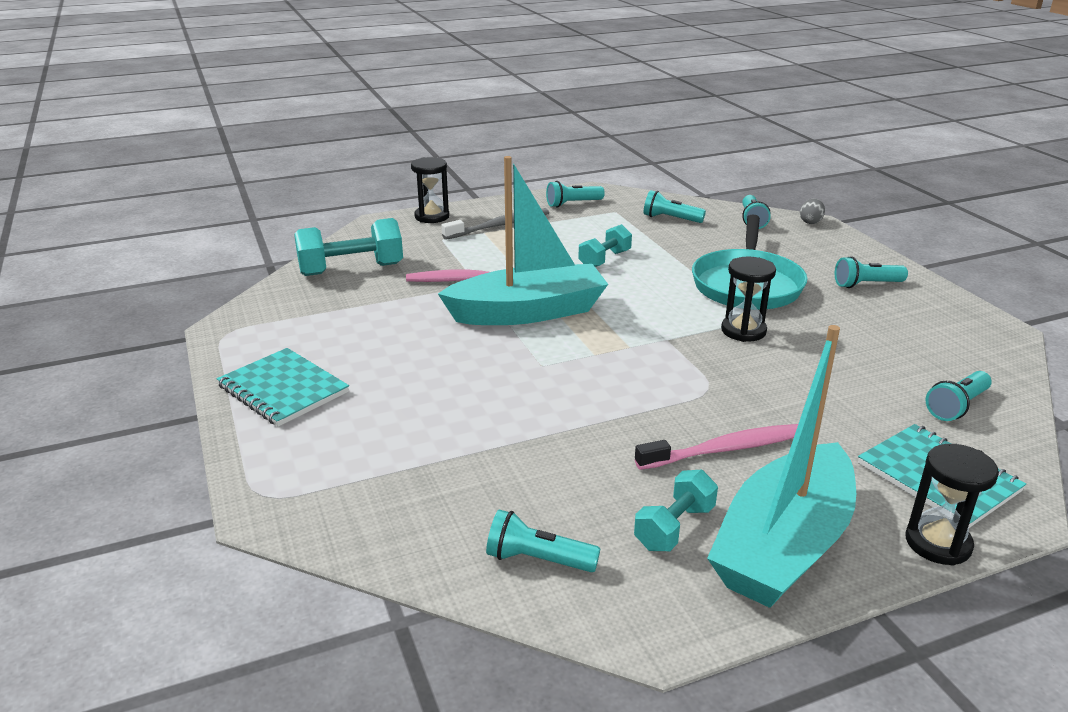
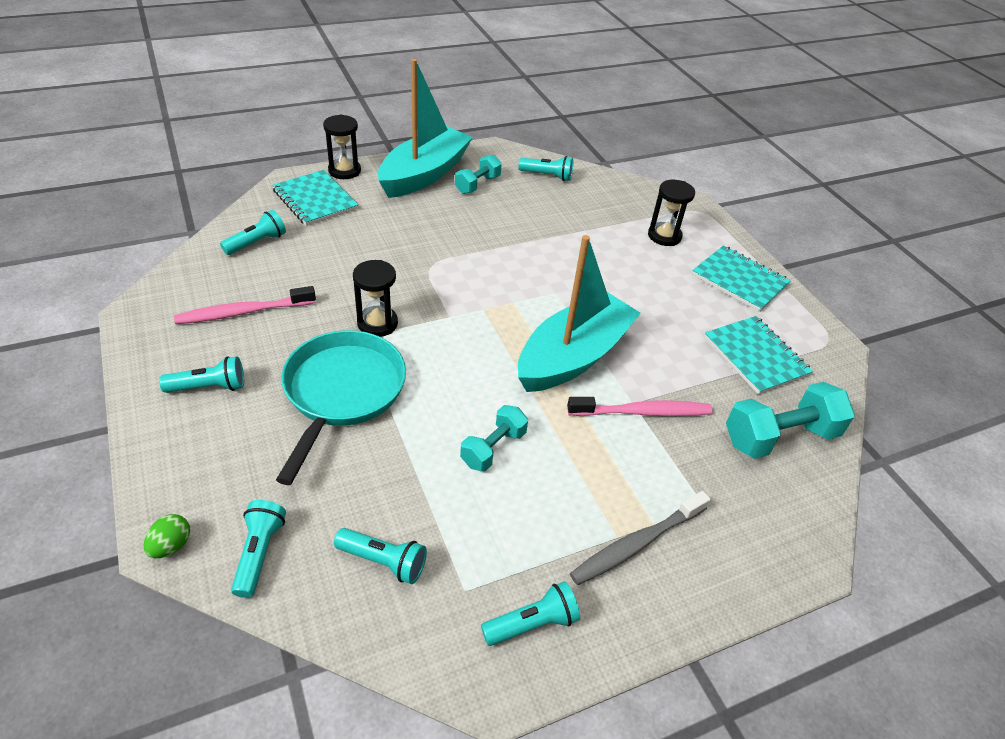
camera: 175 degrees right, 15 degrees up
black hourglass [411,157,449,223] -> black hourglass moved to [648,180,695,246]
turquoise boat [438,156,608,325] -> turquoise boat turned 150 degrees clockwise [518,235,641,392]
pink toothbrush [635,424,798,470] -> pink toothbrush moved to [174,286,316,324]
grey egg [800,198,825,224] -> green egg [144,514,190,558]
none -> turquoise notebook [704,316,813,395]

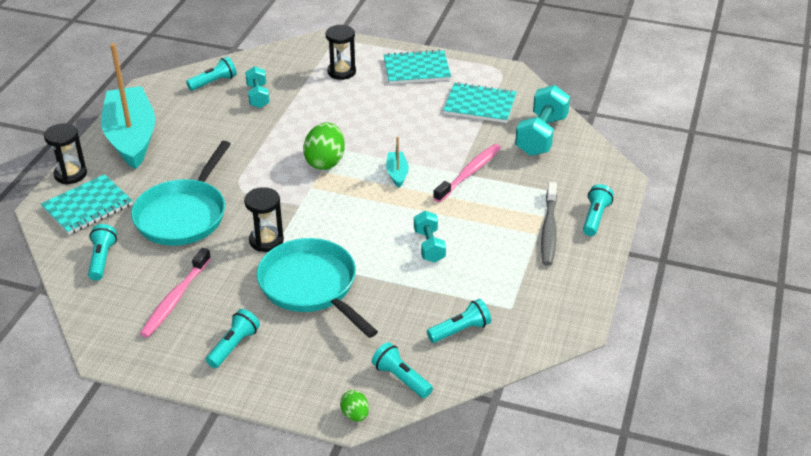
camera: 45 degrees left, 5 degrees down
turquoise notebook [272,170,358,226] -> turquoise notebook turned 45 degrees counterclockwise [41,174,133,235]
turquoise dumbbell [455,154,502,194] -> turquoise dumbbell moved to [245,66,270,108]
turquoise flashlight [481,581,580,646] -> turquoise flashlight moved to [583,184,614,236]
turquoise boat [518,235,641,392] -> turquoise boat [386,137,409,188], size x0.41
none -> turquoise pan [131,141,231,246]
none -> green egg [303,123,345,170]

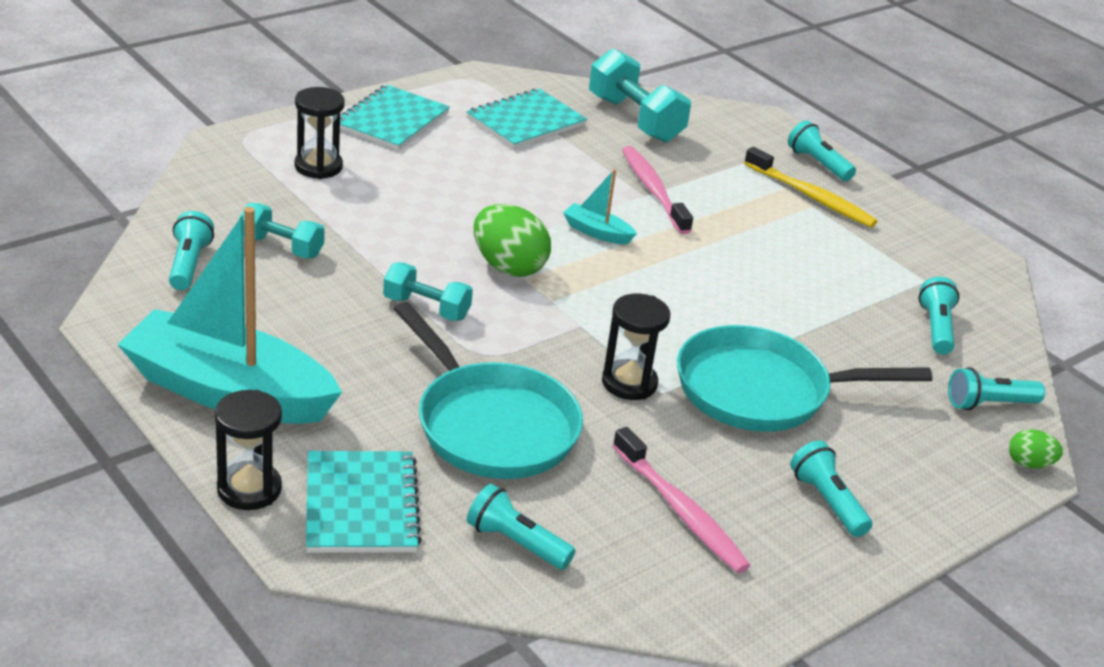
camera: 60 degrees left, 5 degrees down
turquoise dumbbell [414,211,446,263] -> turquoise dumbbell moved to [383,262,473,321]
grey toothbrush [541,182,557,266] -> yellow toothbrush [744,147,878,227]

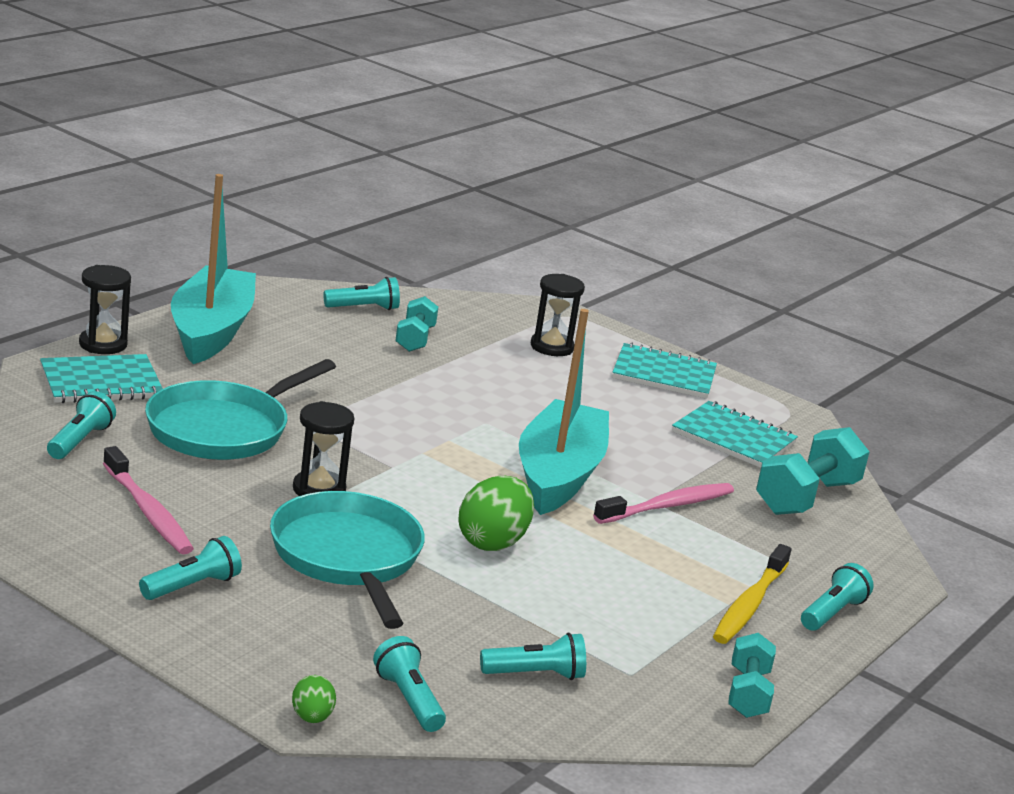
camera: 75 degrees right, 10 degrees down
turquoise dumbbell [383,262,473,321] -> turquoise dumbbell moved to [728,633,776,718]
green egg [474,204,551,277] -> green egg moved to [458,476,534,551]
turquoise boat [563,169,637,244] -> turquoise boat [519,309,609,515], size x2.45
pink toothbrush [613,427,751,573] -> pink toothbrush turned 75 degrees counterclockwise [103,446,194,554]

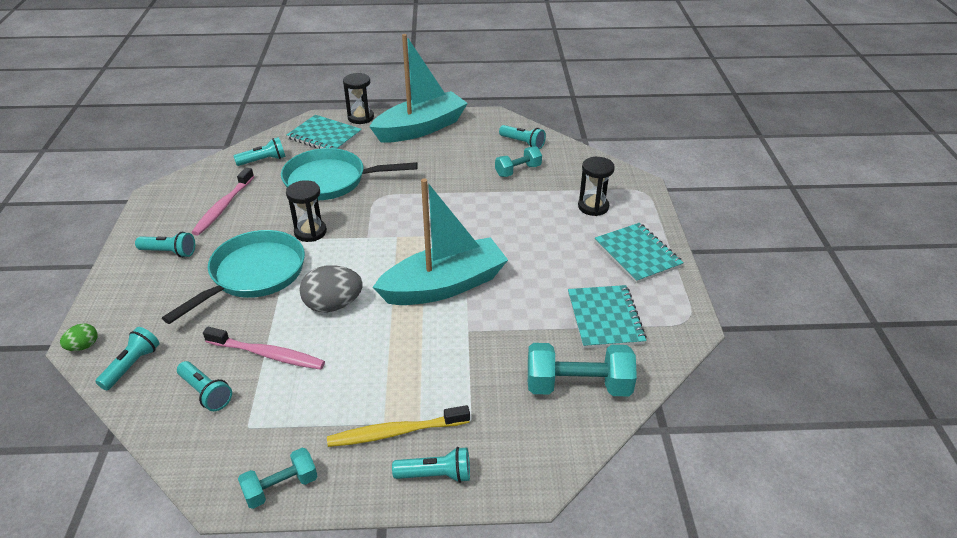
camera: 55 degrees right, 15 degrees up
green egg [458,476,534,551] -> grey egg [299,265,363,312]
pink toothbrush [593,483,734,524] -> pink toothbrush moved to [203,327,325,370]

